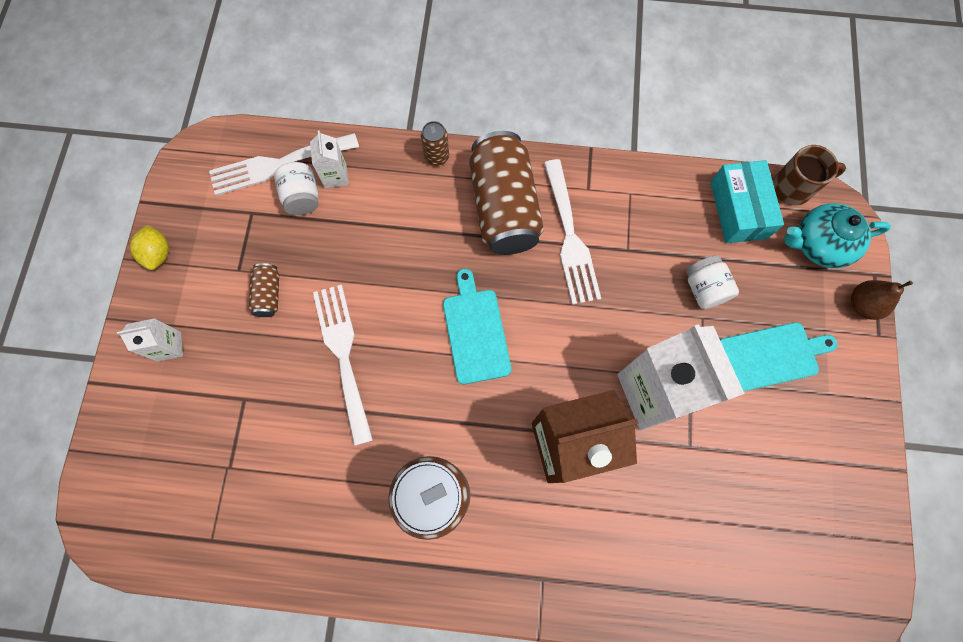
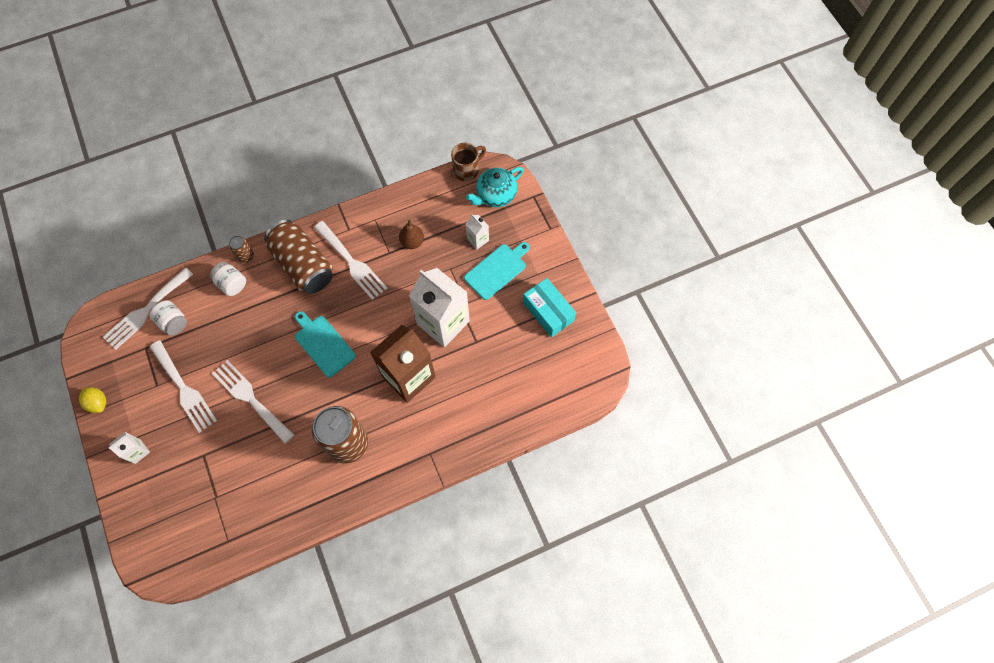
camera: 30 degrees left, 5 degrees down
brown can [248,263,279,317] -> white fork [150,340,217,433]
white carton [310,130,349,188] -> white carton moved to [466,214,489,250]
white jar [686,255,739,309] -> white jar moved to [210,262,246,296]
turquoise box [711,160,784,243] -> turquoise box moved to [523,278,576,337]
brown pear [851,280,913,320] -> brown pear moved to [399,220,424,249]

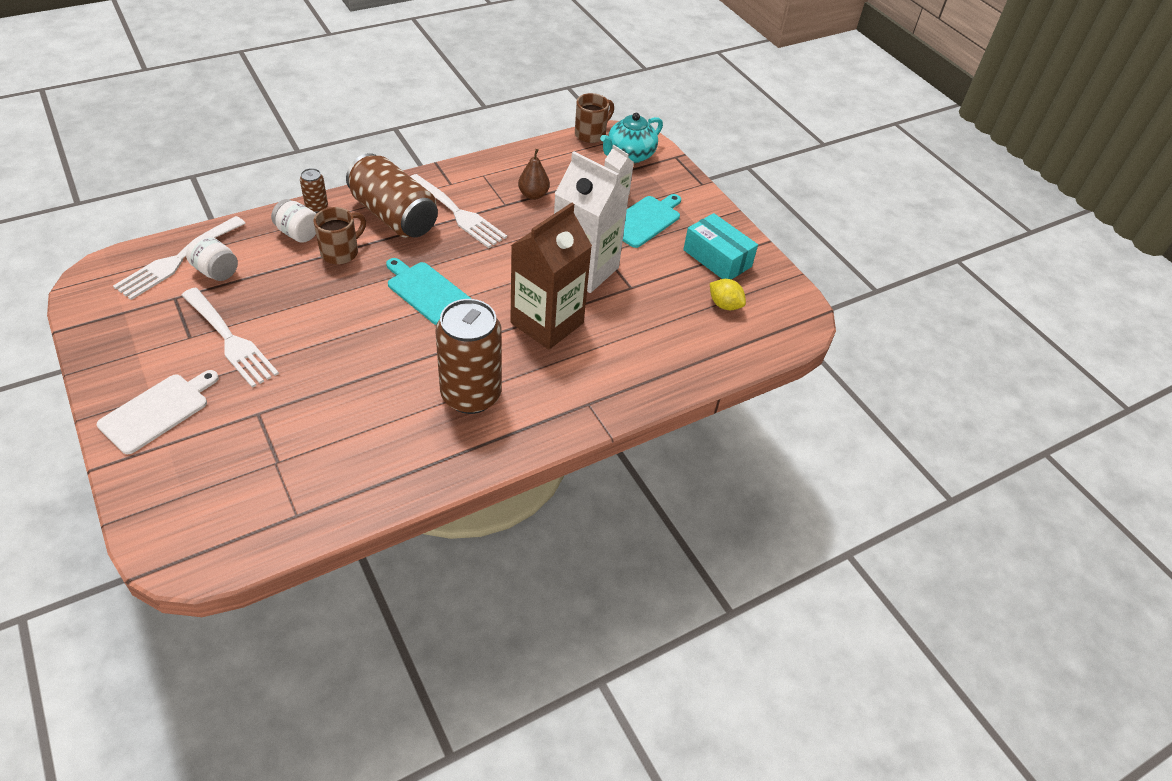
camera: 10 degrees left, 20 degrees down
yellow lemon [79,387,106,413] -> yellow lemon moved to [710,279,746,310]
white carton [109,432,150,464] -> white cutting board [97,370,219,454]
white fork [212,360,294,443] -> none
none -> brown mug [313,207,366,264]

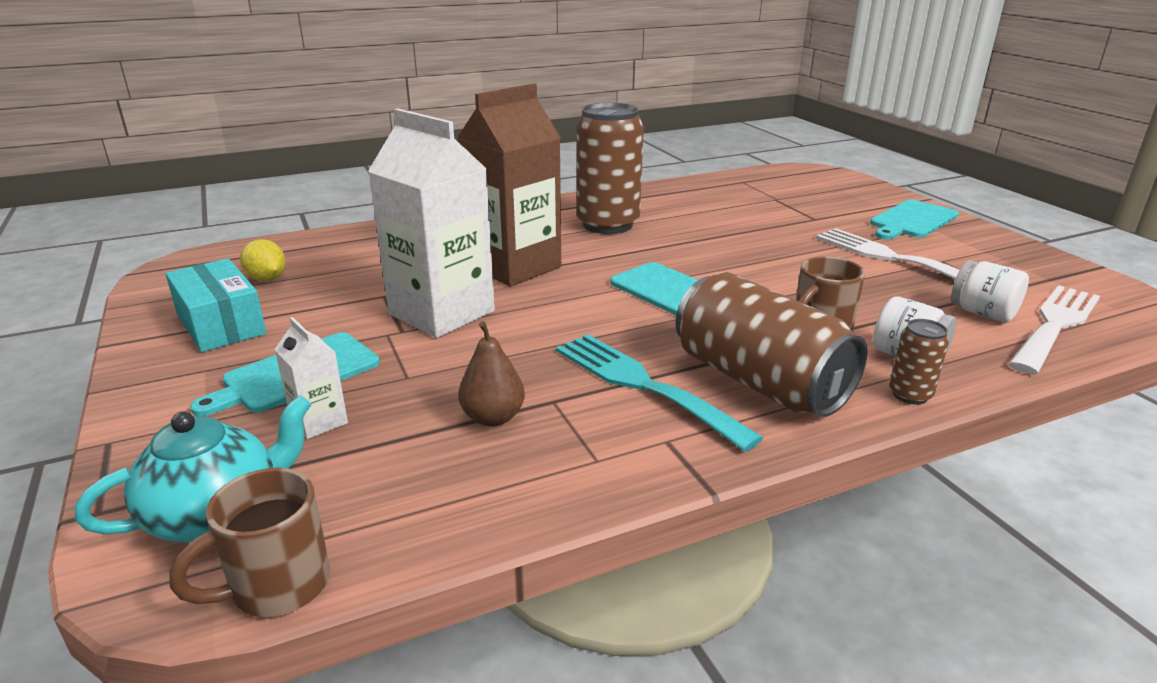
camera: 170 degrees left, 20 degrees down
white cutting board [97,370,219,454] -> turquoise cutting board [870,200,959,240]
white fork [410,174,507,248] -> turquoise fork [556,334,764,452]

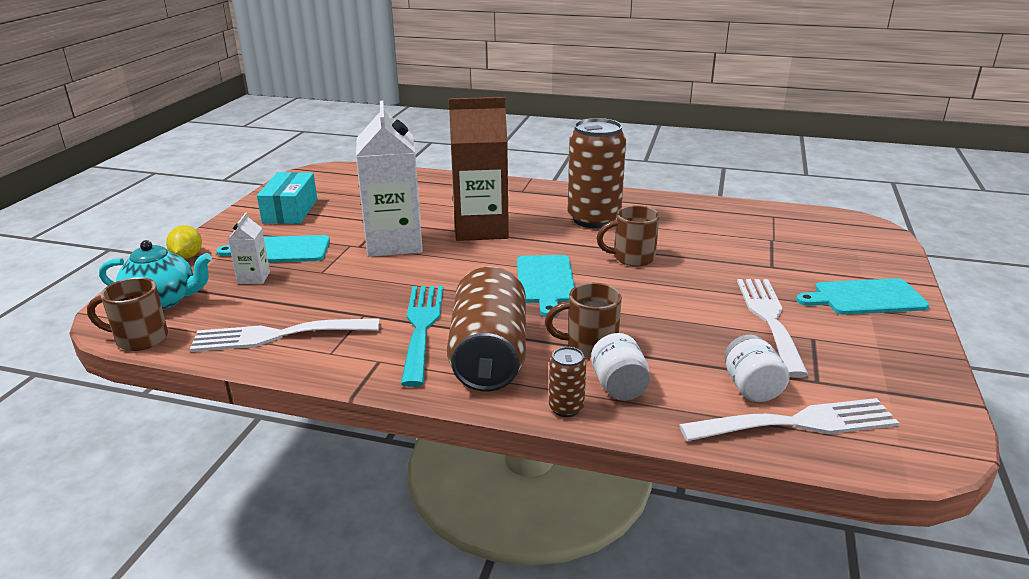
camera: 40 degrees right, 0 degrees up
yellow lemon [240,239,286,281] -> yellow lemon moved to [166,225,202,259]
brown pear [458,321,525,427] -> none
none -> white fork [190,318,379,352]
none -> brown mug [596,205,660,266]

